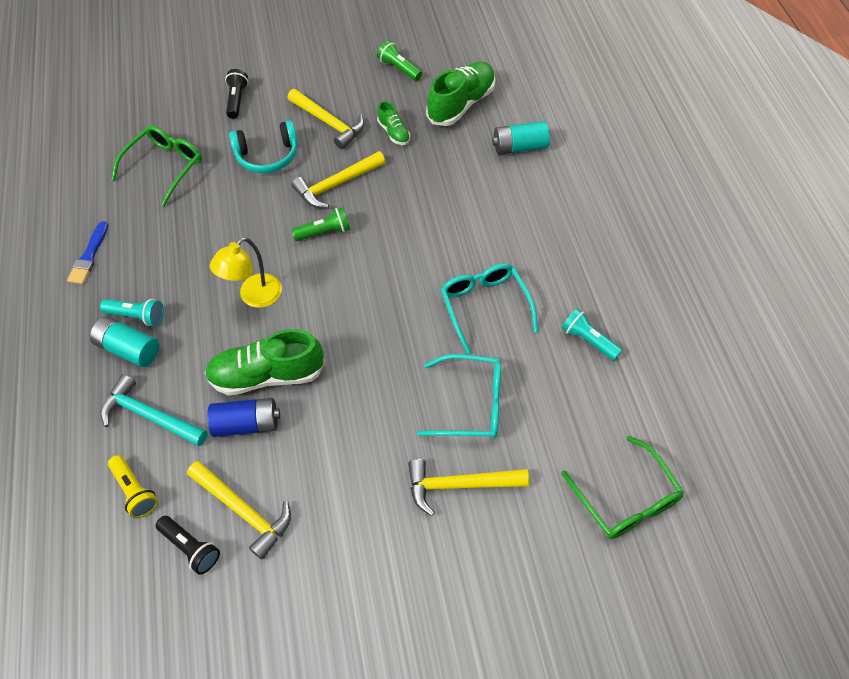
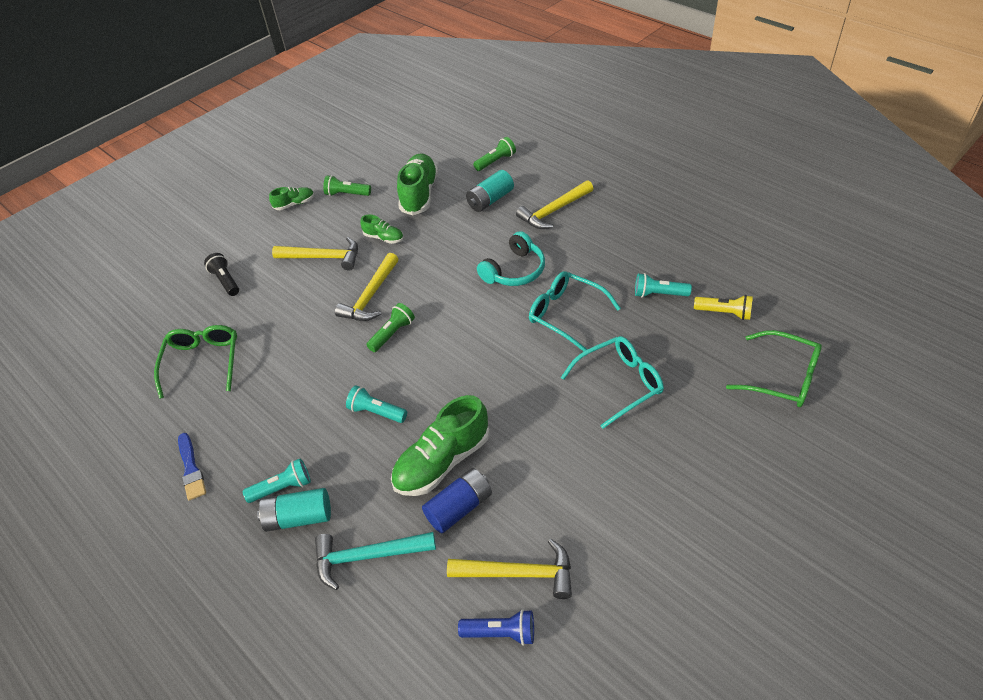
camera: 30 degrees left, 10 degrees down
yellow flashlight [108,455,158,518] -> yellow flashlight moved to [694,295,753,320]
black flashlight [156,516,220,575] -> blue flashlight [458,609,534,646]
yellow lamp [210,237,282,308] -> turquoise flashlight [346,385,407,423]
turquoise headphones [229,121,298,173] -> turquoise headphones moved to [477,231,545,286]
yellow hammer [408,459,529,516] -> yellow hammer moved to [516,180,593,229]
none -> green shoe [269,187,314,210]
none -> green flashlight [473,137,516,171]

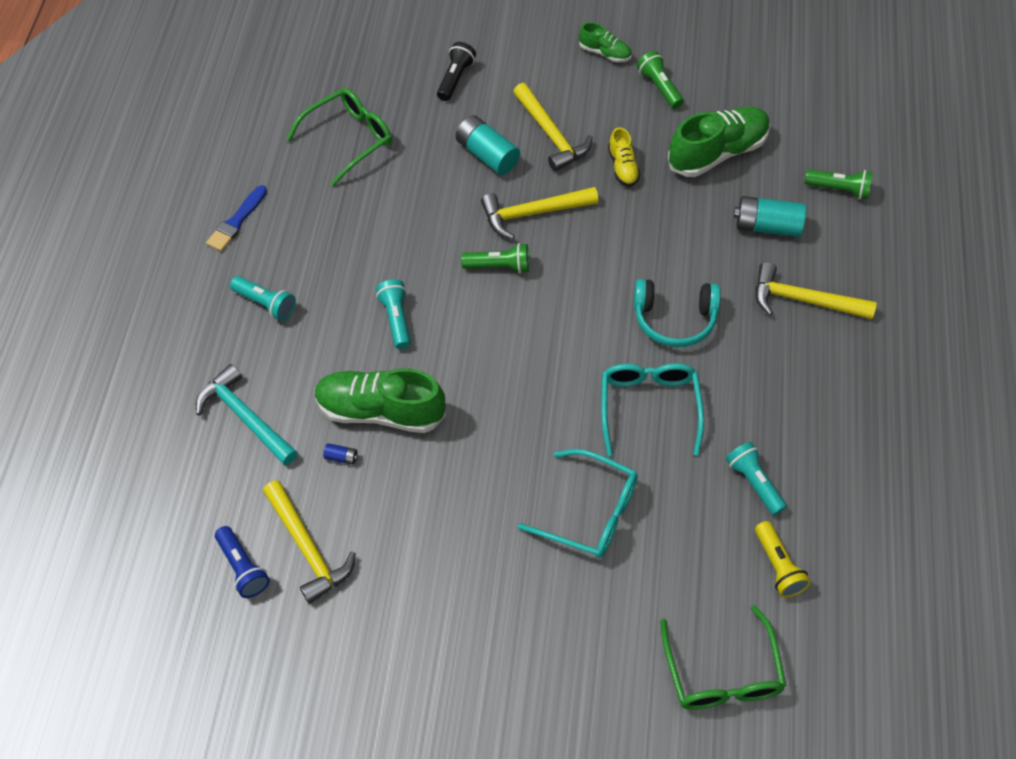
camera: 50 degrees right, 10 degrees up
turquoise battery [257,488,331,532] -> turquoise battery moved to [456,115,520,175]
green shoe [360,215,404,244] -> yellow shoe [608,127,640,187]
blue battery [422,468,492,534] -> blue battery [323,443,358,465], size x0.43

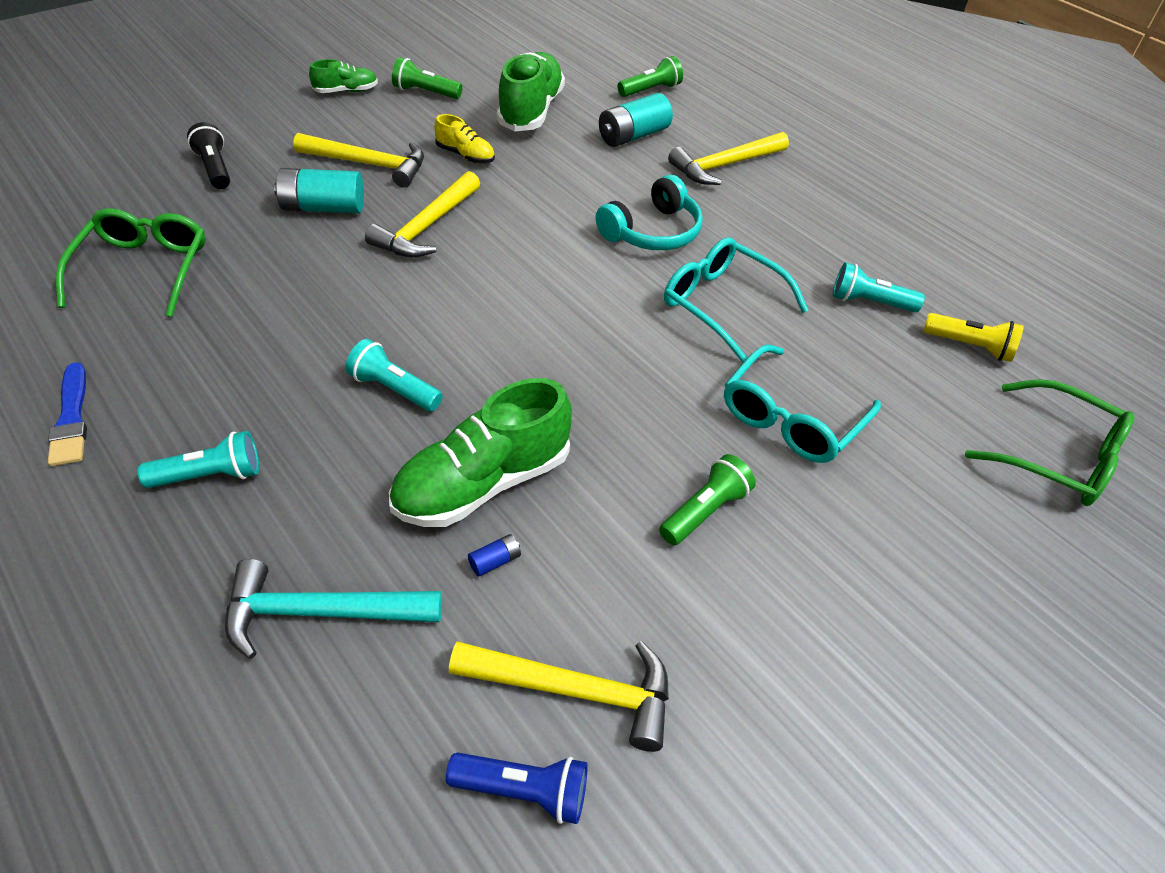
camera: 50 degrees left, 10 degrees down
green flashlight [461,243,529,274] -> green flashlight moved to [659,454,756,545]
turquoise glasses [518,449,638,558] -> turquoise glasses turned 150 degrees clockwise [724,344,881,463]

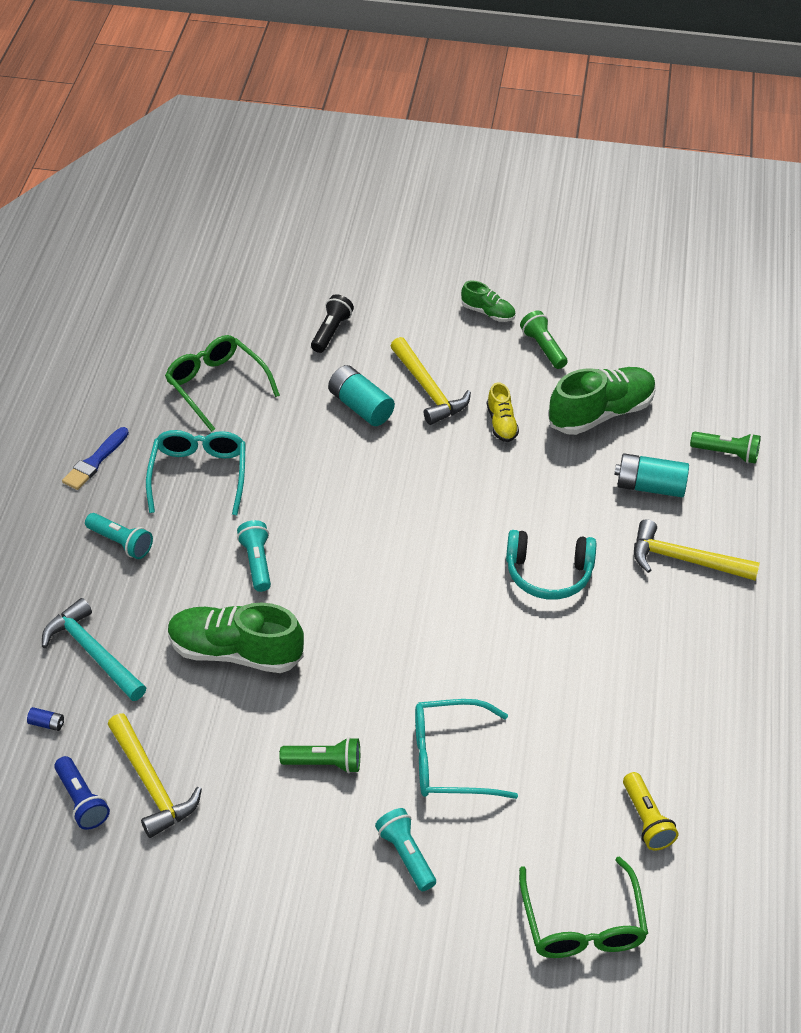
camera: 50 degrees right, 0 degrees up
green glasses [56,208,206,317] -> green glasses turned 90 degrees counterclockwise [165,335,280,432]
yellow hammer [365,171,480,258] -> none
blue battery [468,534,521,577] -> blue battery moved to [27,707,64,731]
turquoise glasses [664,237,809,362] -> turquoise glasses moved to [146,430,246,515]
turquoise flashlight [833,262,925,312] -> turquoise flashlight moved to [375,808,436,891]

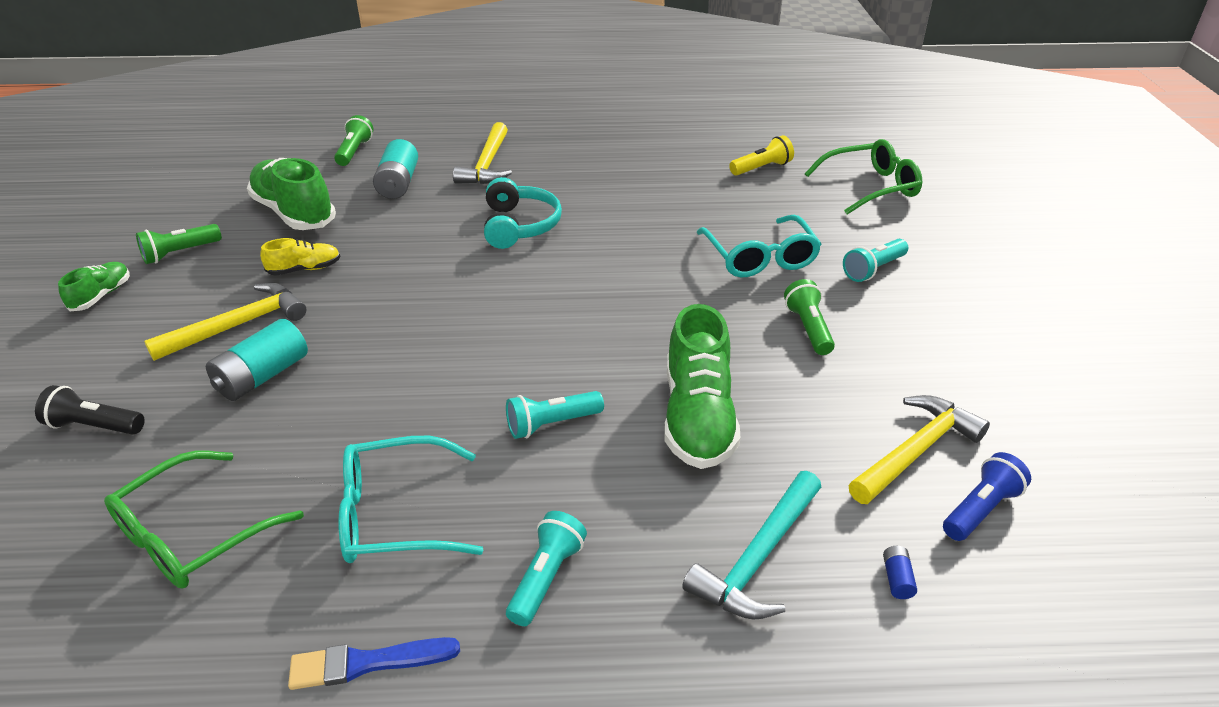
camera: 100 degrees left, 10 degrees down
blue brush [62,427,129,490] -> blue brush turned 150 degrees clockwise [288,637,460,690]

